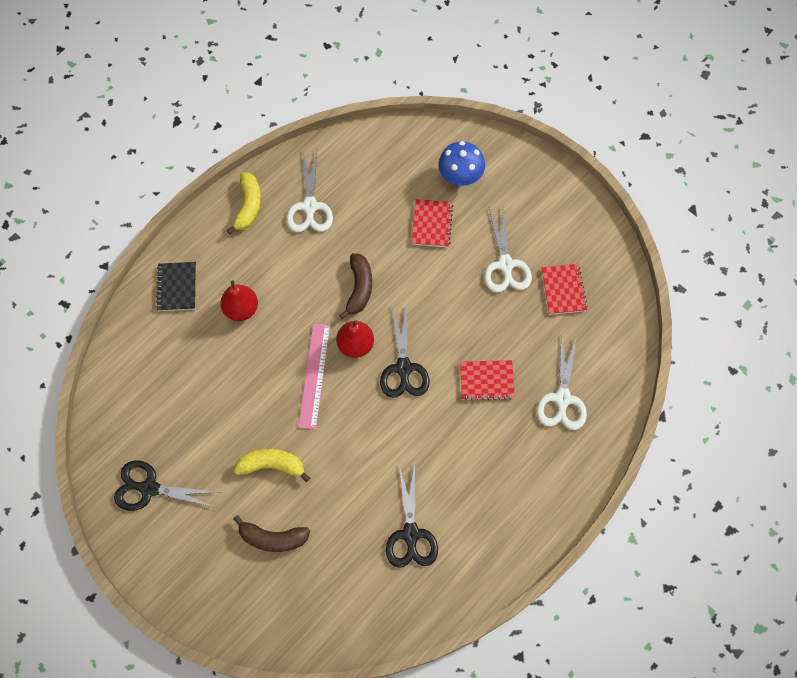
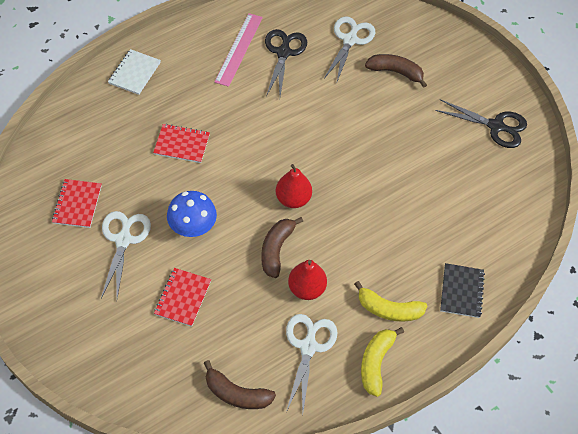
camera: 170 degrees left, 10 degrees down
red pear [220,280,258,321] -> red pear moved to [288,260,327,300]
yellow banana [234,449,310,482] -> yellow banana moved to [354,281,427,322]
pink ruler [298,323,330,430] -> pink ruler moved to [215,13,263,87]
black scissors [380,306,429,398] -> none
blue mushroom [438,141,485,186] -> blue mushroom moved to [167,191,217,237]
white scissors [537,334,587,430] -> white scissors moved to [324,17,375,82]
none -> white notebook [108,49,161,95]
none -> brown banana [204,360,276,409]

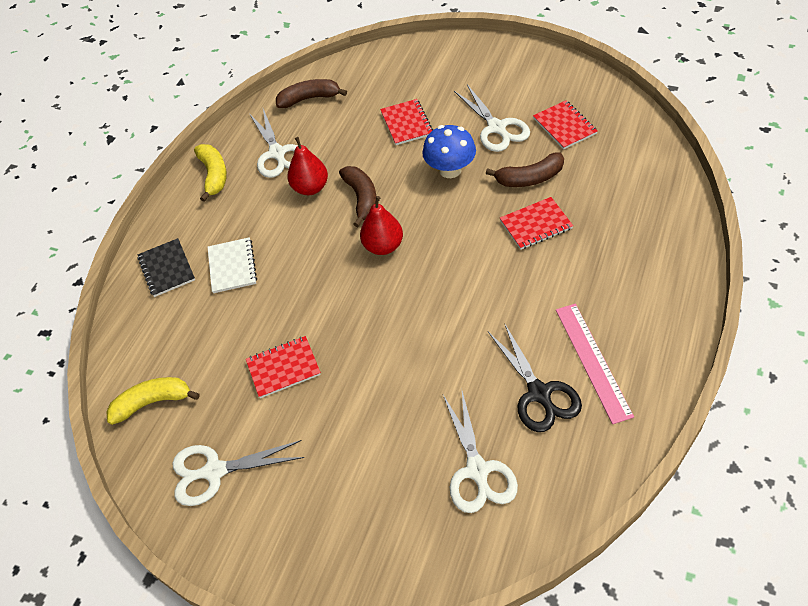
camera: 155 degrees right, 5 degrees down
white notebook [108,49,161,95] -> white notebook moved to [208,237,257,293]
yellow banana [354,281,427,322] -> yellow banana moved to [106,377,200,425]
brown banana [365,54,427,88] -> brown banana moved to [486,152,564,187]
black scissors [435,99,527,148] -> white scissors [172,440,304,506]
none -> red notebook [246,336,321,398]

